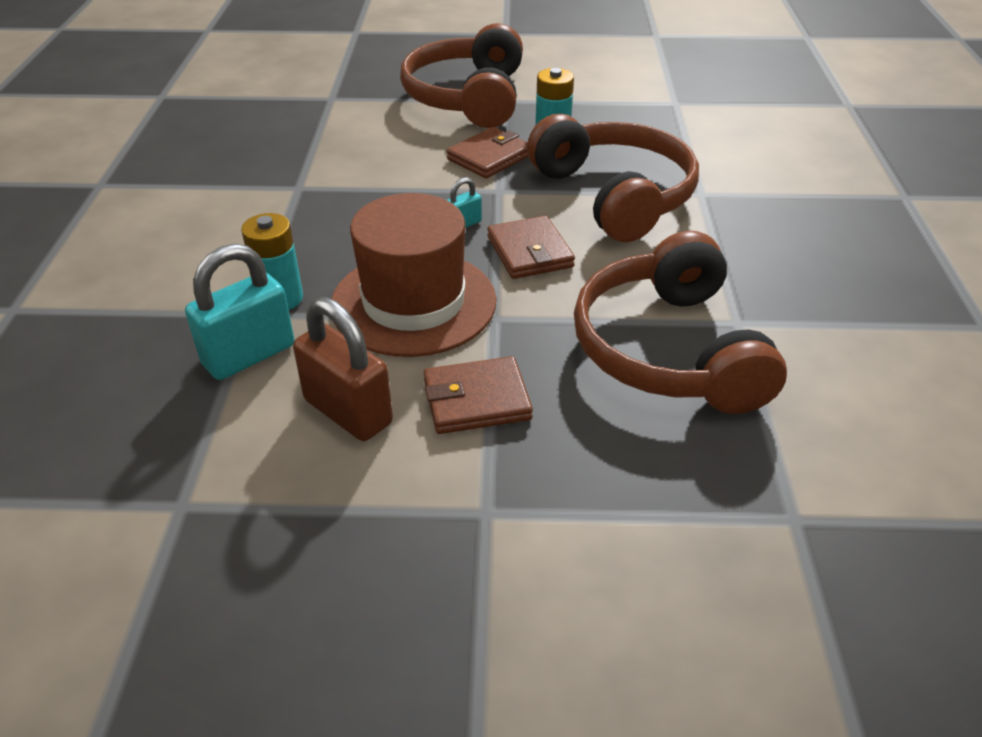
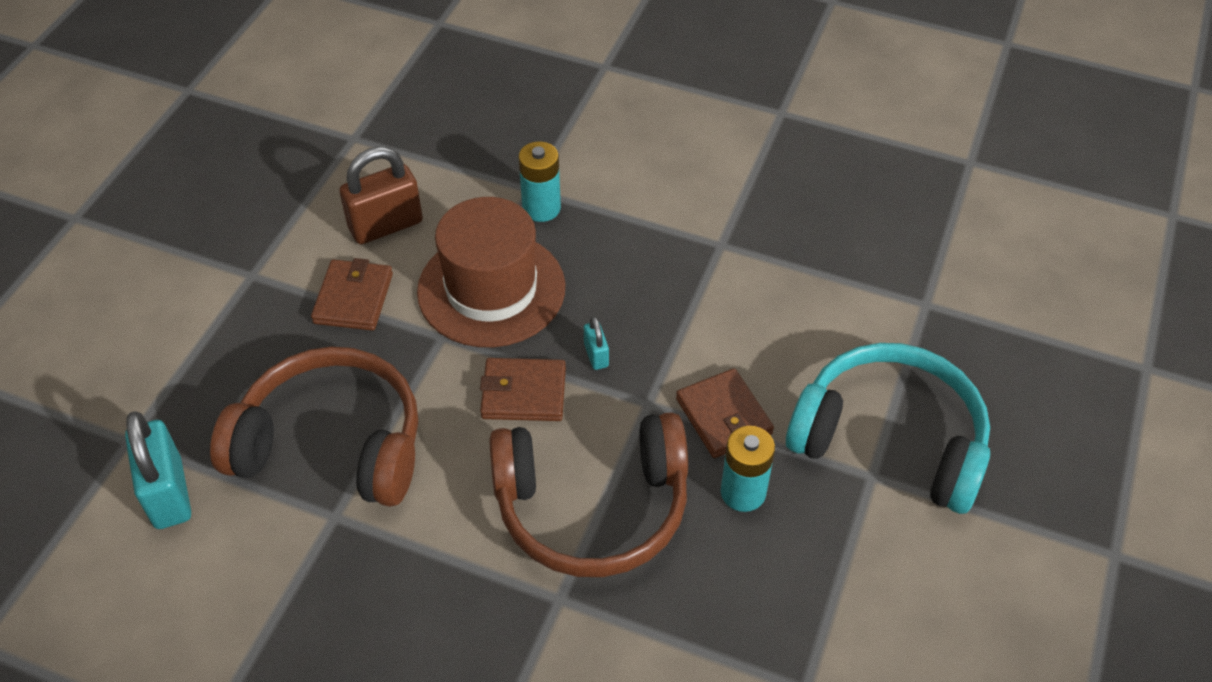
camera: 110 degrees right, 10 degrees up
turquoise padlock [185,244,294,380] -> turquoise padlock moved to [125,411,191,529]
brown headphones [400,23,523,128] -> turquoise headphones [786,343,990,514]

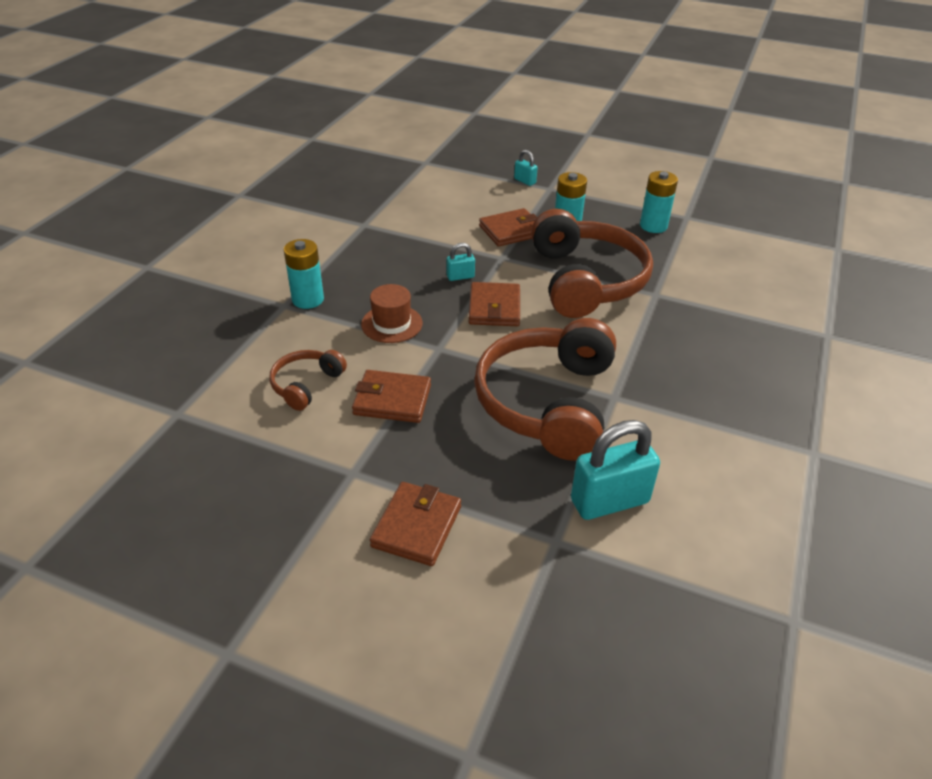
camera: 90 degrees left, 10 degrees down
brown padlock [339,147,423,244] -> brown headphones [269,350,347,411]
brown hat [417,197,565,347] -> brown hat [361,284,423,343], size x0.51
turquoise headphones [786,343,990,514] -> turquoise padlock [514,150,538,186]
none -> brown wallet [370,482,461,566]
none -> turquoise battery [640,171,678,233]

